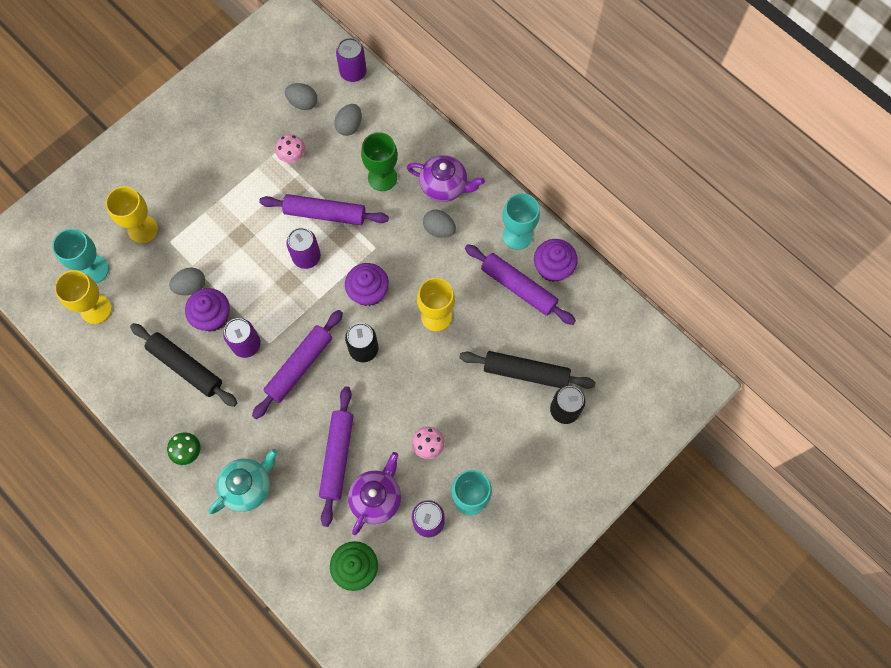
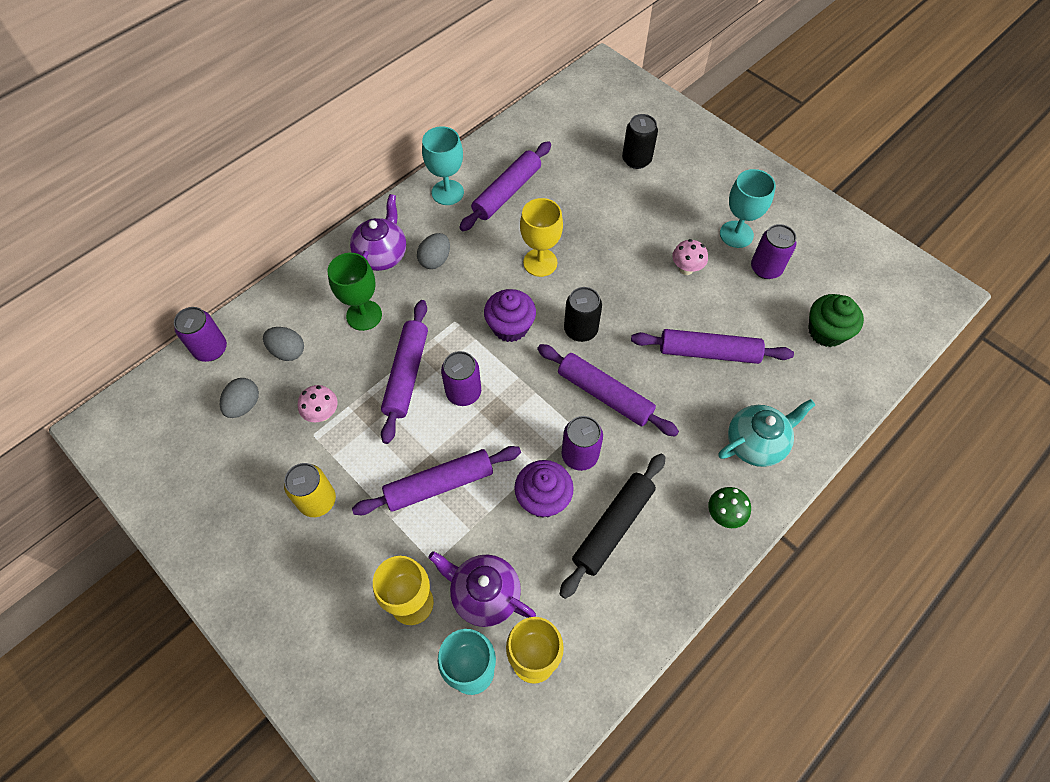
camera: 90 degrees left, 10 degrees down
grey egg [169,267,205,295] -> none
turquoise teapot [209,449,277,514] -> turquoise teapot turned 105 degrees clockwise [718,399,815,467]
purple teapot [348,452,401,535] -> purple teapot moved to [428,551,536,627]
black rolling pin [459,351,596,389] -> none
purple cupcake [534,239,578,282] -> none
none -> yellow can [284,463,336,517]
none -> purple rolling pin [352,446,521,515]

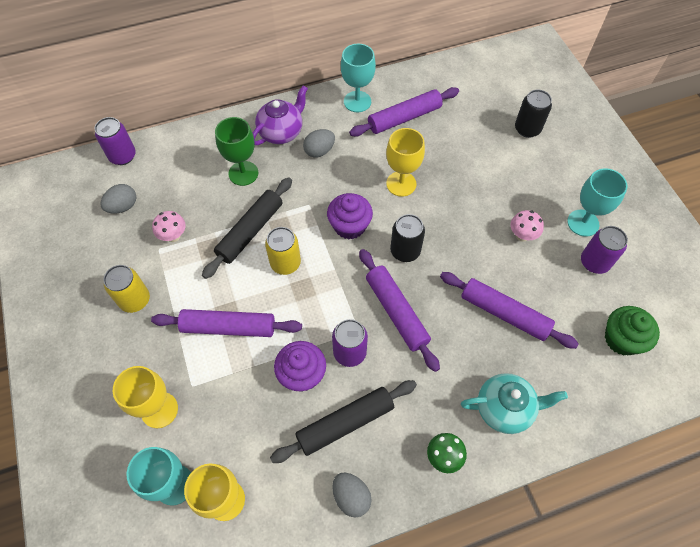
camera: 25 degrees right, 0 degrees up
grey egg [263,327,304,361] -> grey egg moved to [332,473,372,517]
purple rolling pin [381,300,428,444] -> black rolling pin [202,177,292,279]
purple teapot [428,551,536,627] -> none
purple can [441,351,481,406] -> yellow can [265,227,301,275]

